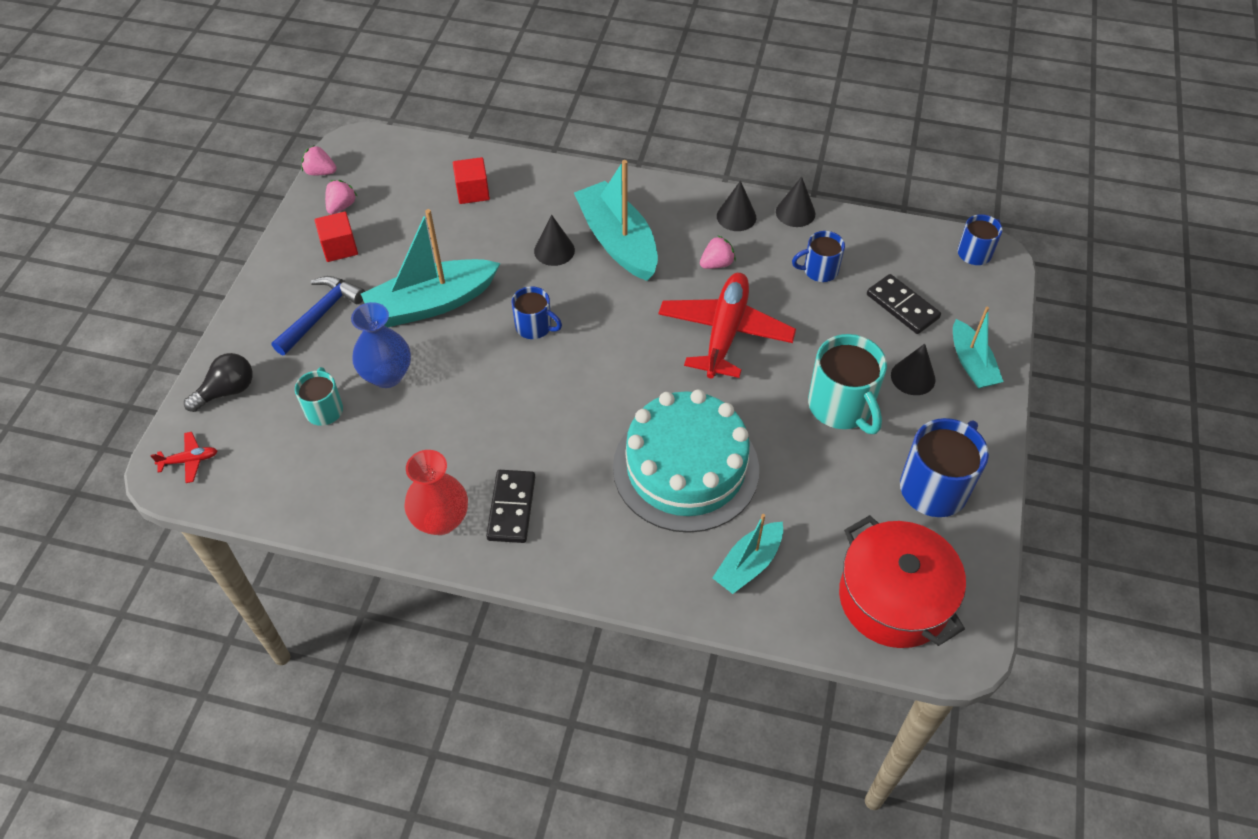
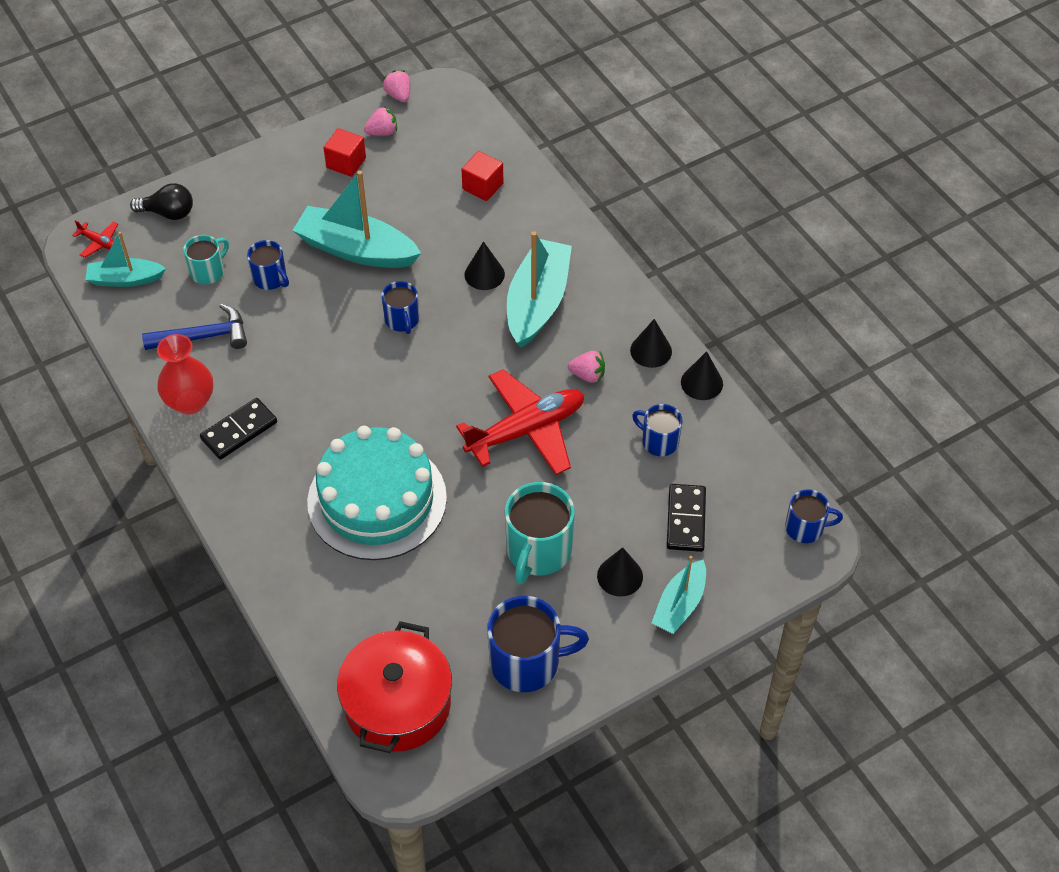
camera: 45 degrees right, 0 degrees up
blue hammer [272,276,365,355] -> blue hammer moved to [142,304,247,350]
blue vase [351,302,411,388] -> blue mug [247,240,289,290]
turquoise boat [712,514,783,594] -> turquoise boat moved to [85,232,166,287]

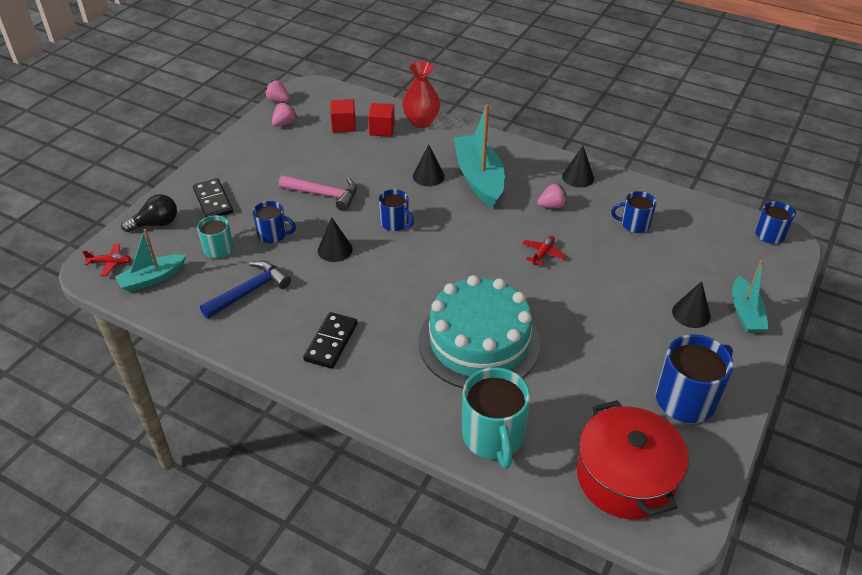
camera: 30 degrees left, 10 degrees down
red vase [157,334,213,415] -> red vase moved to [402,61,440,128]
turquoise boat [292,171,421,268] -> pink hammer [279,175,357,211]
red cube [323,128,366,177] -> red cube moved to [330,99,356,132]
red plane [456,369,584,475] -> red plane [522,236,566,266], size x0.41
turquoise mug [505,482,574,584] -> turquoise mug moved to [462,367,530,468]
black domino [667,484,706,552] -> black domino moved to [193,178,233,217]
black cone [681,351,723,400] -> black cone moved to [318,217,353,262]

